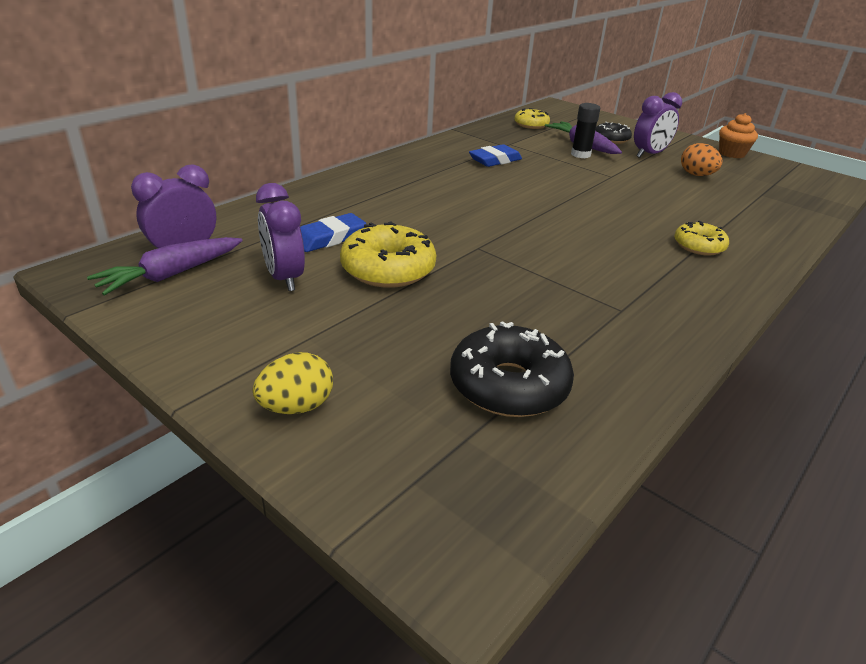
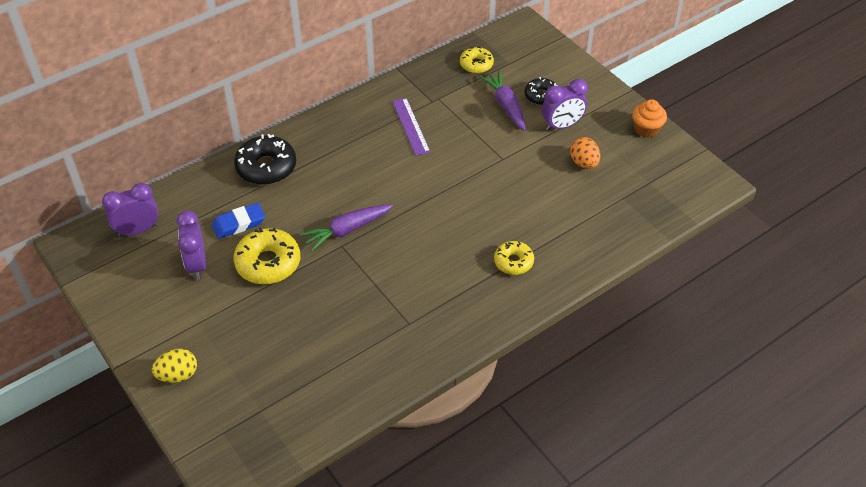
camera: 15 degrees right, 15 degrees up
purple carrot [87,237,243,296] -> purple carrot moved to [300,204,393,251]
black donut [450,321,574,417] -> black donut moved to [234,134,296,185]
blue eraser [469,144,522,167] -> purple ruler [392,98,430,156]
black glue stick [571,103,600,158] -> none

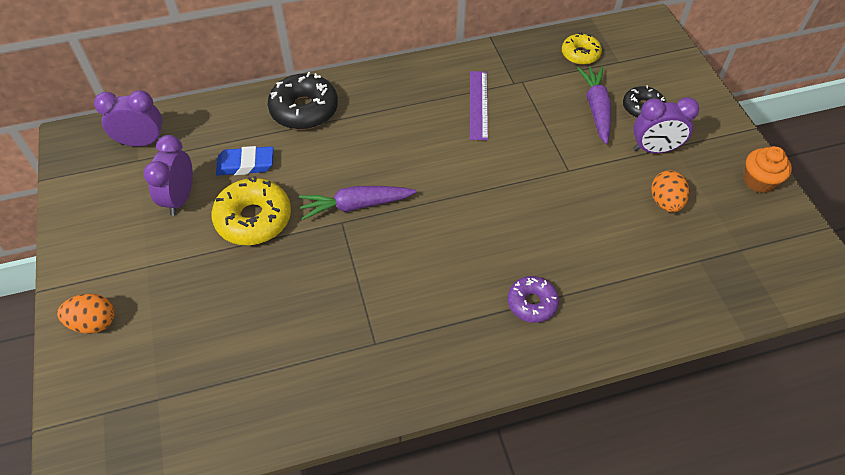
camera: 20 degrees right, 5 degrees up
yellow egg [152,349,197,383] -> orange egg [57,294,115,334]
yellow donut [494,241,534,275] -> purple donut [508,276,559,323]

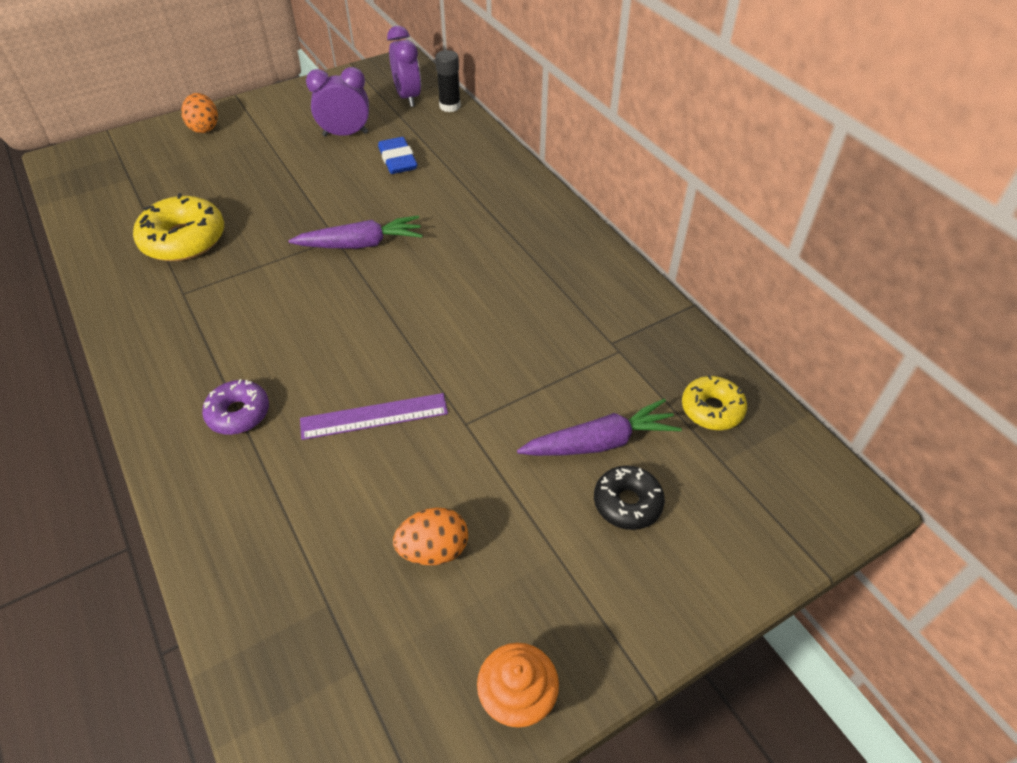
camera: 75 degrees right, 5 degrees down
yellow donut [211,176,291,245] -> yellow donut moved to [133,193,224,261]
black donut [268,72,338,130] -> none
purple carrot [299,186,417,220] -> purple carrot turned 105 degrees clockwise [288,215,423,249]
purple ruler [470,71,488,140] -> purple ruler moved to [300,393,448,440]
purple clock [633,97,700,153] -> none
none -> black glue stick [435,50,461,112]

